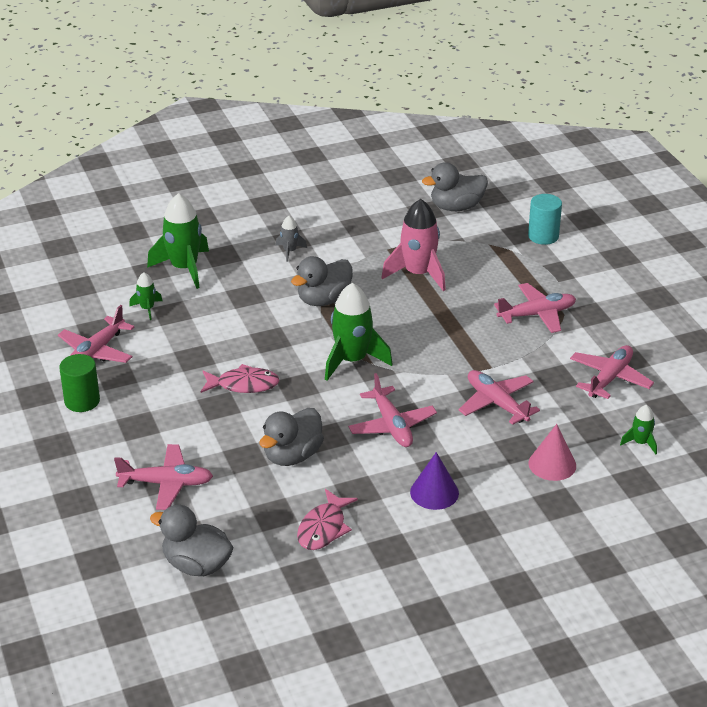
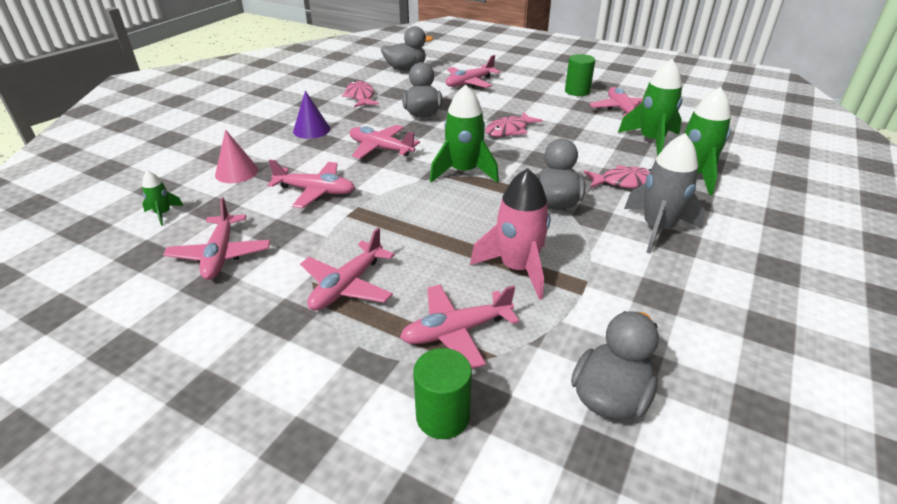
camera: 140 degrees right, 0 degrees up
green rocket [129,272,162,320] -> green rocket [618,59,683,156], size x2.03
grey rocket [276,216,307,262] -> grey rocket [624,133,705,254], size x2.03
turquoise cylinder [528,194,562,245] -> green cylinder [413,348,472,439]
none -> pink plane [400,285,519,369]
none -> pink fish [584,165,651,188]

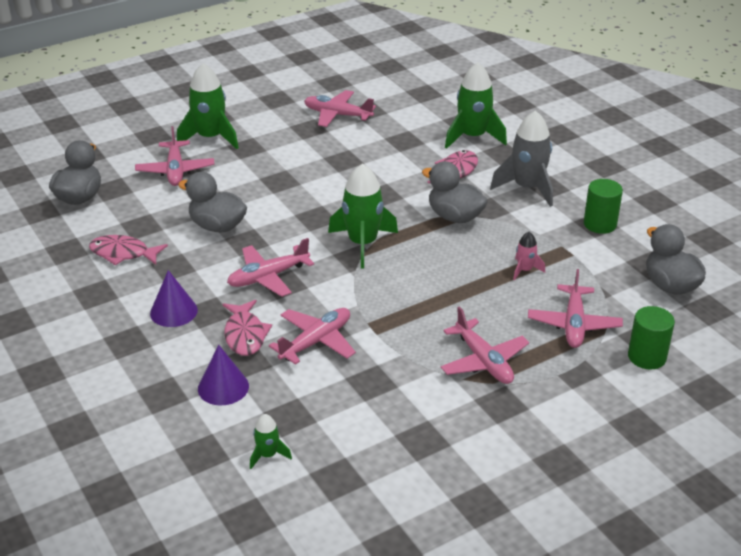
camera: 60 degrees left, 0 degrees up
pink plane [163,197,270,280] -> none
pink cone [215,130,258,183] -> purple cone [198,345,249,405]
pink rocket [470,168,551,300] -> pink rocket [513,232,545,281], size x0.49
pink fish [485,112,543,137] -> pink fish moved to [222,300,272,356]
green cylinder [565,54,595,96] -> green cylinder moved to [584,179,623,234]
green rocket [618,59,683,156] -> green rocket moved to [177,63,239,149]

